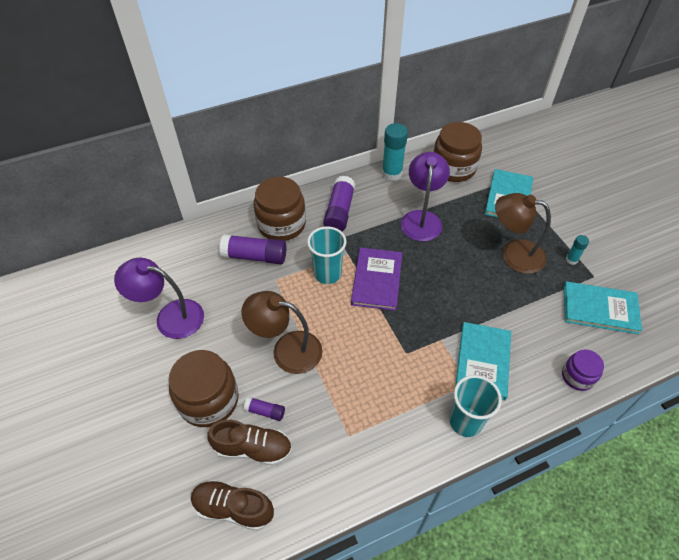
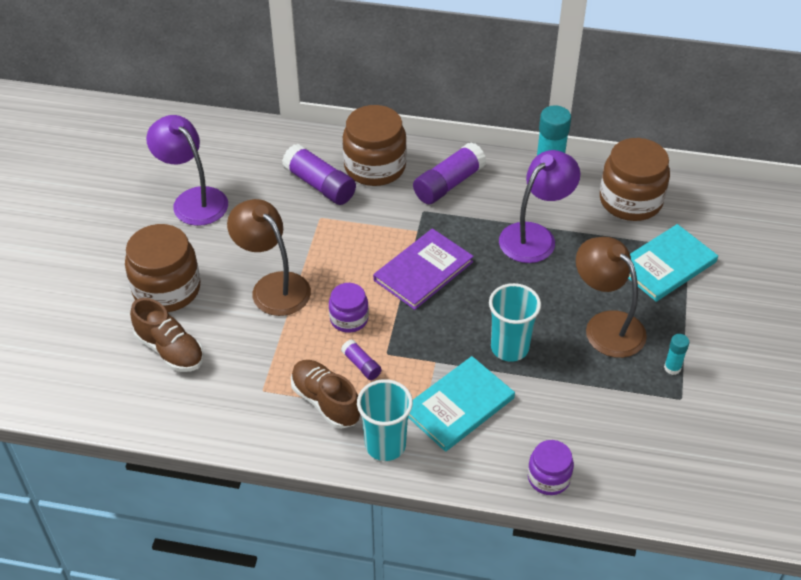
camera: 35 degrees right, 5 degrees down
brown shoe [191,480,274,531] -> brown shoe moved to [291,360,361,429]
purple glue stick [244,397,285,421] -> purple glue stick moved to [341,339,382,380]
turquoise cup [307,227,346,284] -> turquoise cup moved to [489,283,541,362]
turquoise book [564,281,642,334] -> none
none -> purple jar [329,283,369,333]

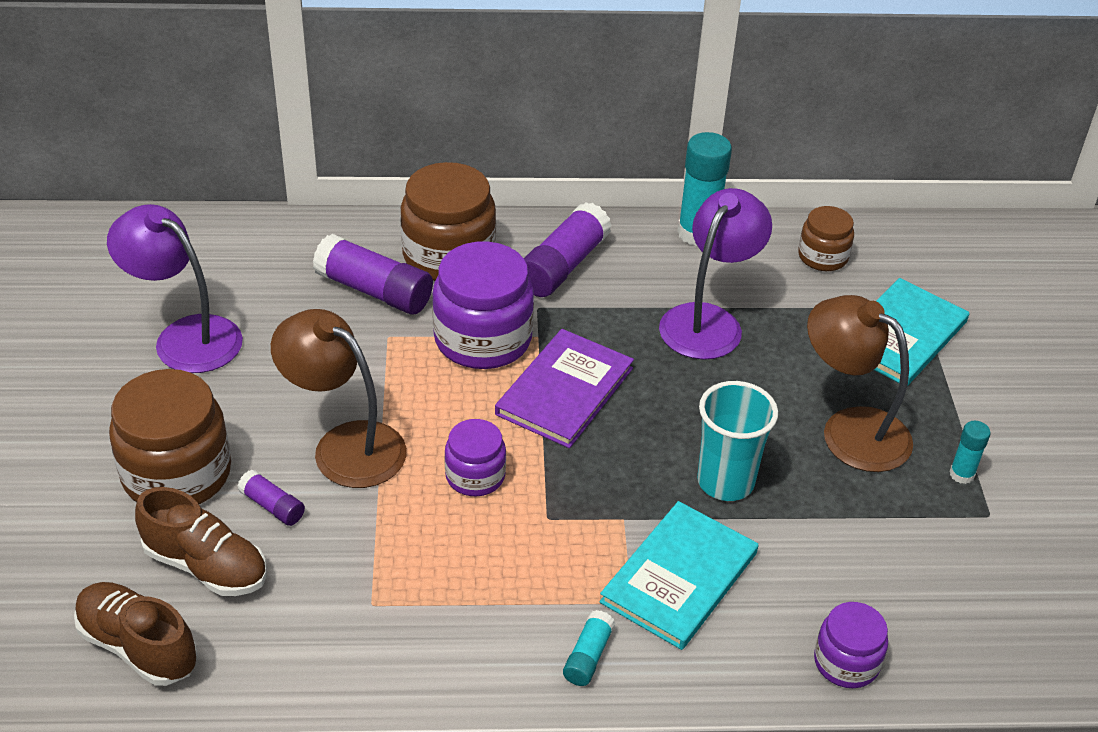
camera: 15 degrees left, 5 degrees down
brown shoe [291,360,361,429] -> brown shoe moved to [74,582,198,686]
purple glue stick [341,339,382,380] -> purple glue stick moved to [238,470,305,526]
turquoise cup [357,379,413,461] -> turquoise glue stick [563,610,615,686]
brown jar [600,138,670,221] -> brown jar [798,206,854,271], size x0.56
none -> purple jar [432,242,534,369]

